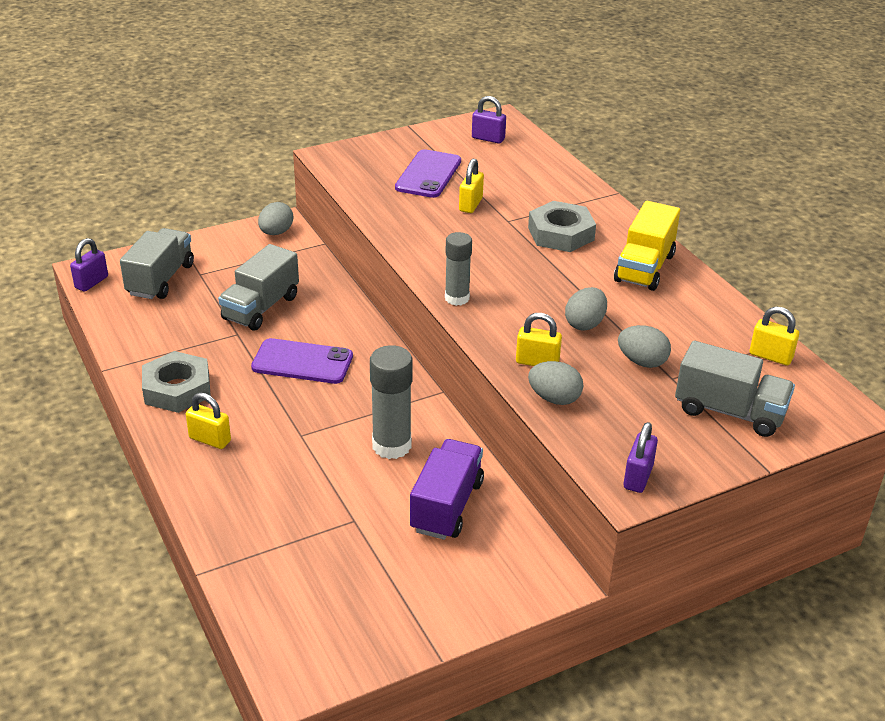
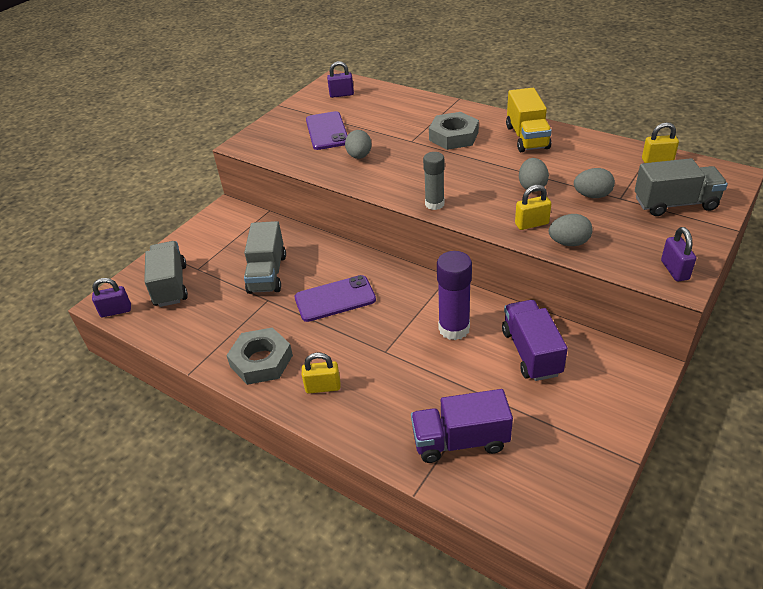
camera: 25 degrees left, 5 degrees up
purple padlock [70,238,108,292] -> purple padlock turned 75 degrees clockwise [92,278,131,317]
grey egg [258,202,293,235] -> grey egg moved to [345,130,372,159]
grey glue stick [370,345,413,459] -> purple glue stick [437,251,472,340]
yellow padlock [459,159,484,213] -> none
none -> purple truck [411,389,513,463]

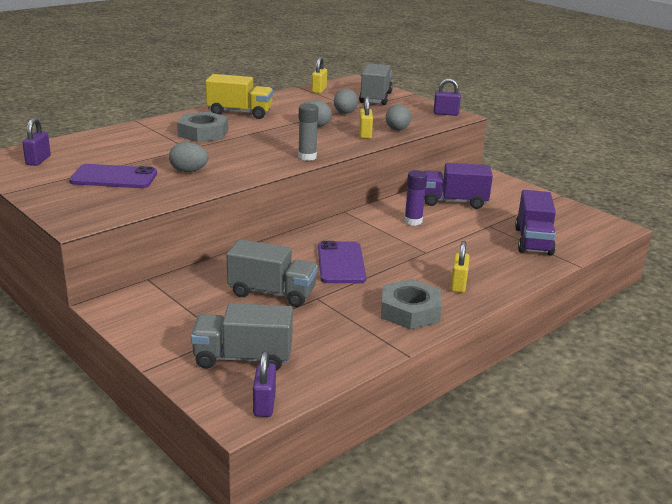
camera: 80 degrees left, 15 degrees down
purple glue stick [437,251,472,340] -> purple glue stick [404,170,427,226], size x0.66

